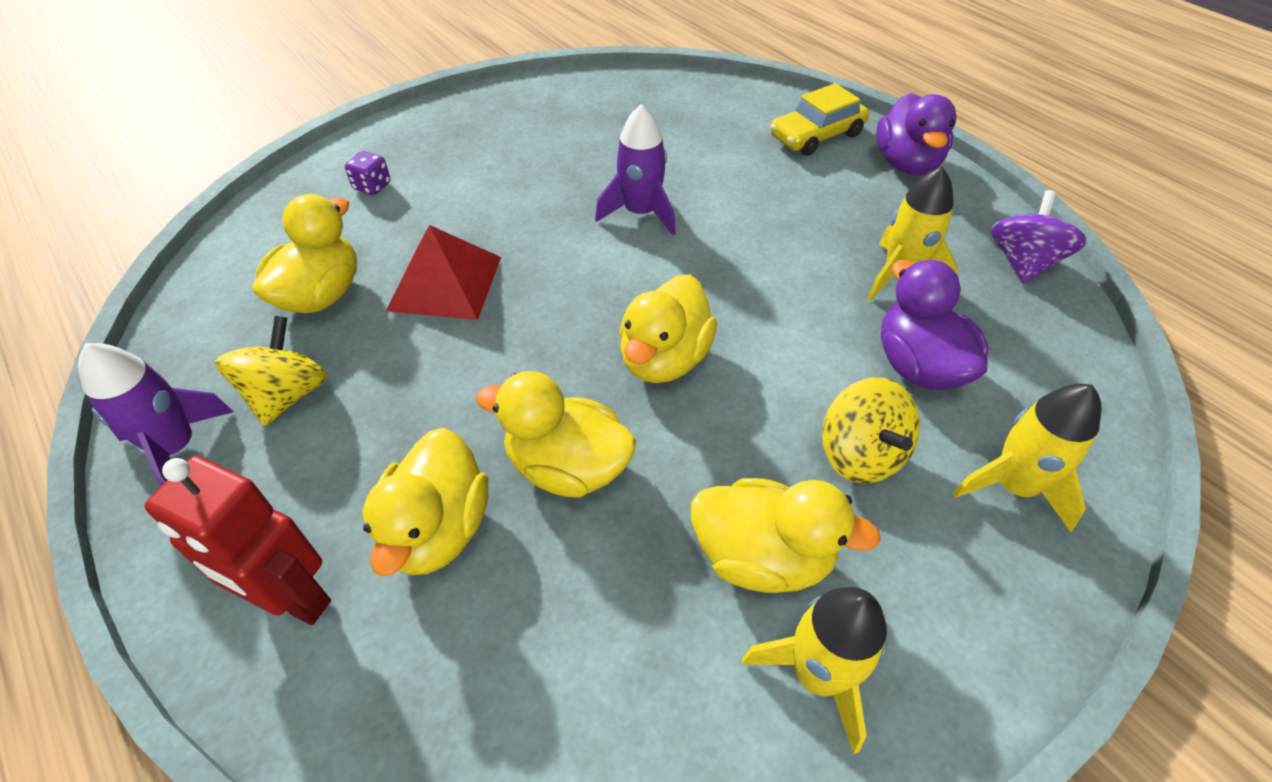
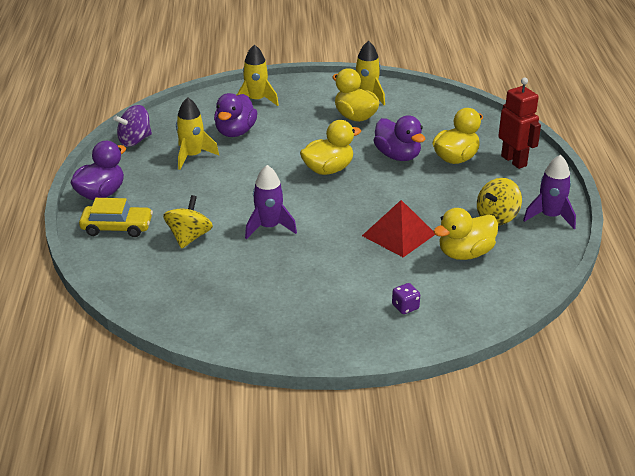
camera: 145 degrees left, 15 degrees down
yellow duck [476,371,636,498] -> purple duck [374,115,425,161]
yellow spinning top [822,377,920,484] -> yellow spinning top moved to [163,195,213,249]

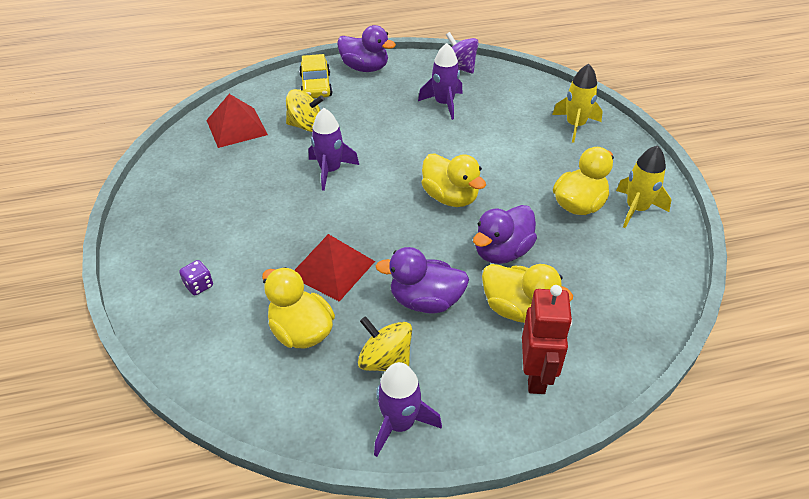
camera: 80 degrees right, 10 degrees up
yellow rocket [176,97,219,170] -> purple rocket [418,43,463,120]
purple duck [214,93,257,137] -> purple duck moved to [376,247,469,313]
red robot [498,78,541,169] -> red robot turned 45 degrees counterclockwise [522,285,572,394]
none -> red pyramid [206,94,268,148]

